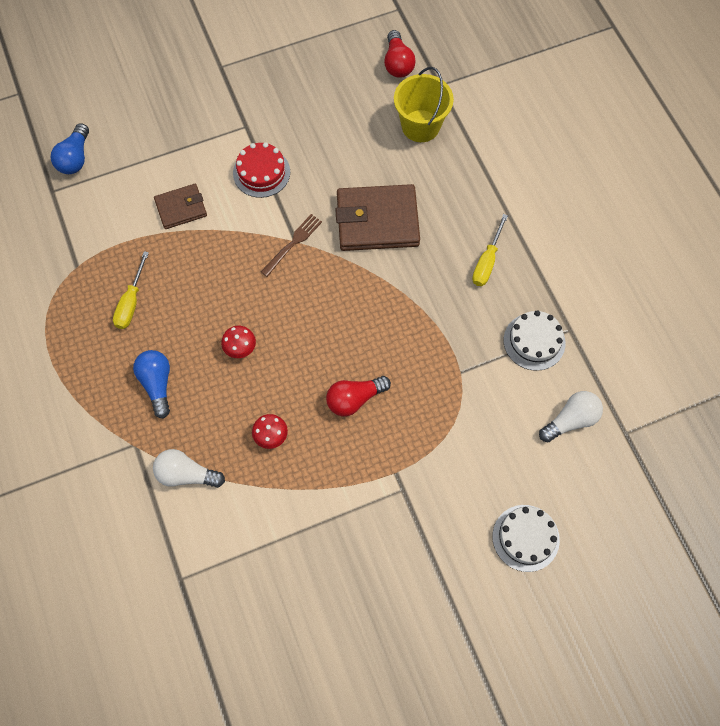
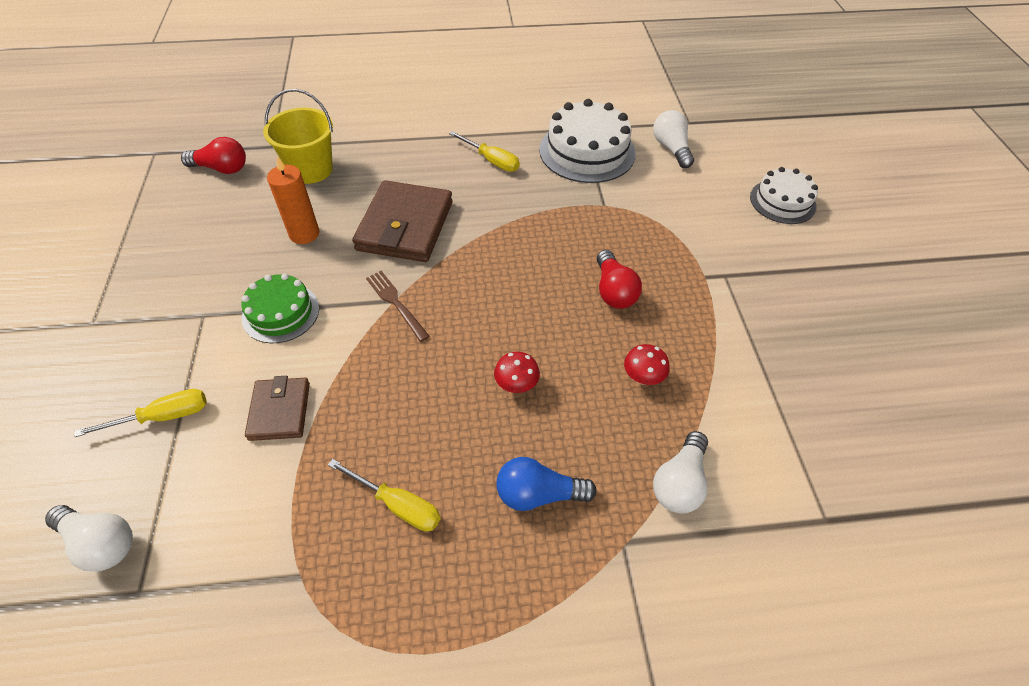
camera: 75 degrees left, 15 degrees down
blue light bulb [51,123,89,174] -> white light bulb [45,505,133,572]
red cake [233,142,290,198] -> green cake [241,273,319,343]
white cake [504,311,566,371] -> white cake [539,99,636,183], size x1.59
none -> yellow screwdriver [74,389,207,437]
none -> orange candle [267,156,319,244]

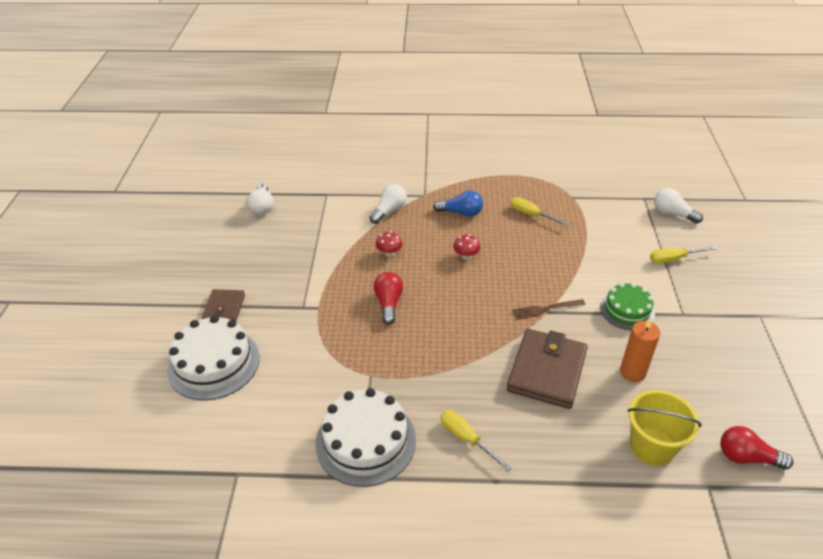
camera: 170 degrees left, 10 degrees down
brown wallet [245,376,310,441] -> brown wallet moved to [202,289,245,321]
brown fork [366,271,430,342] -> brown fork turned 105 degrees clockwise [512,299,585,320]
white light bulb [653,110,694,168] -> white light bulb moved to [248,184,274,215]
white cake [750,167,818,224] -> white cake [167,315,260,400], size x1.59

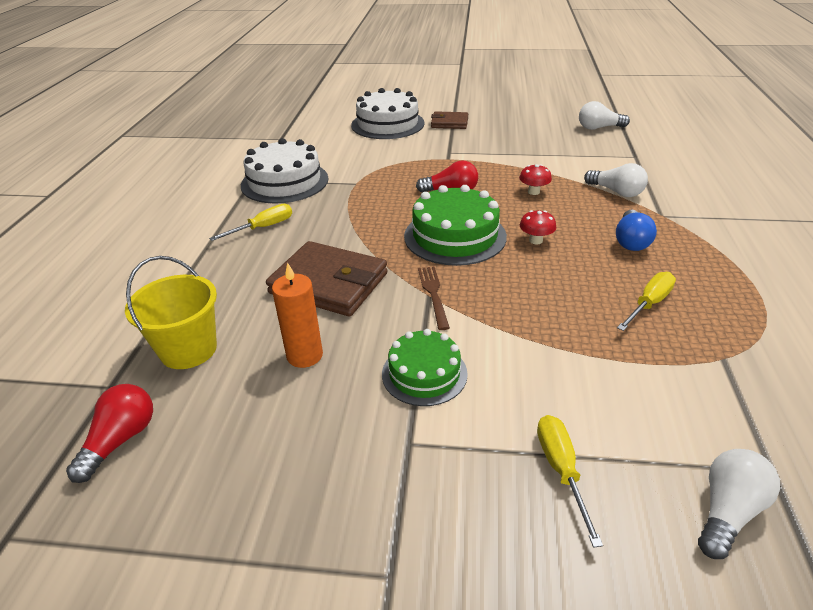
camera: 95 degrees right, 5 degrees down
none -> green cake [404,185,507,266]

